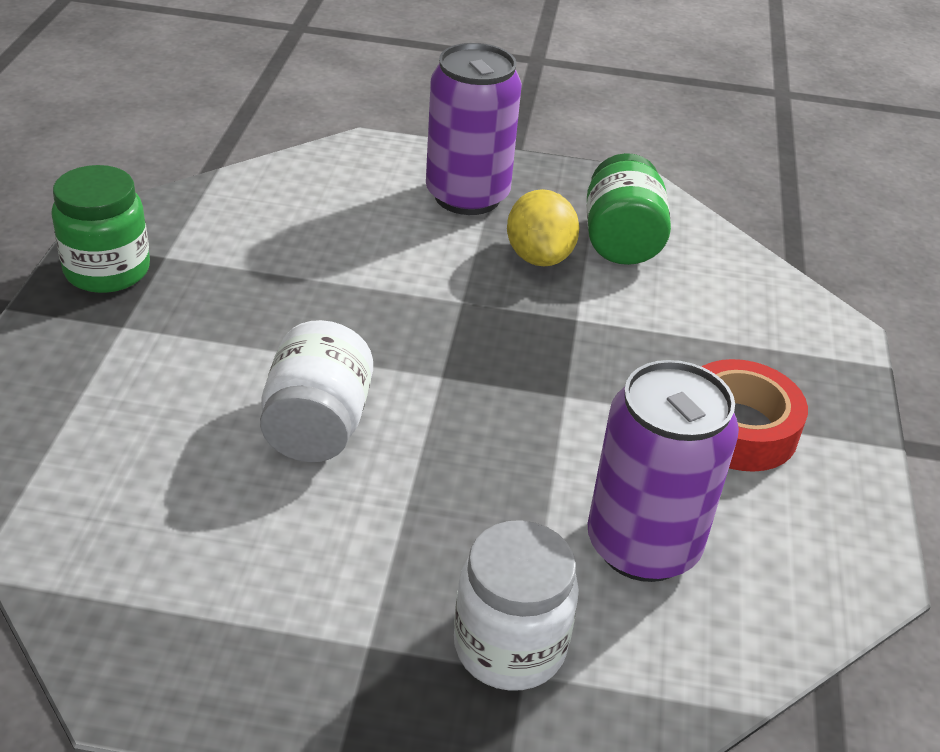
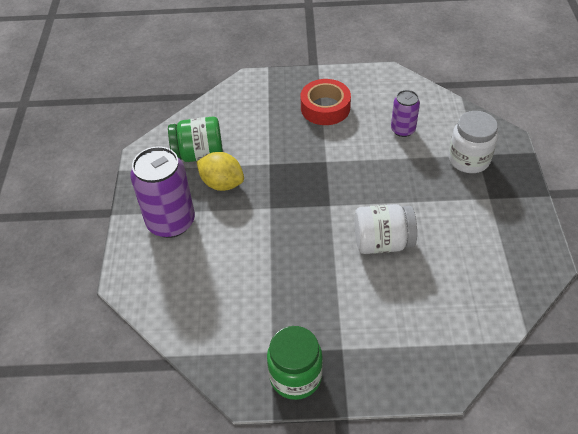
camera: 95 degrees left, 10 degrees up
yellow lemon [507,189,579,266] -> yellow lemon turned 45 degrees clockwise [197,152,244,191]
purple can [587,360,739,582] -> purple can [391,90,420,137], size x0.55

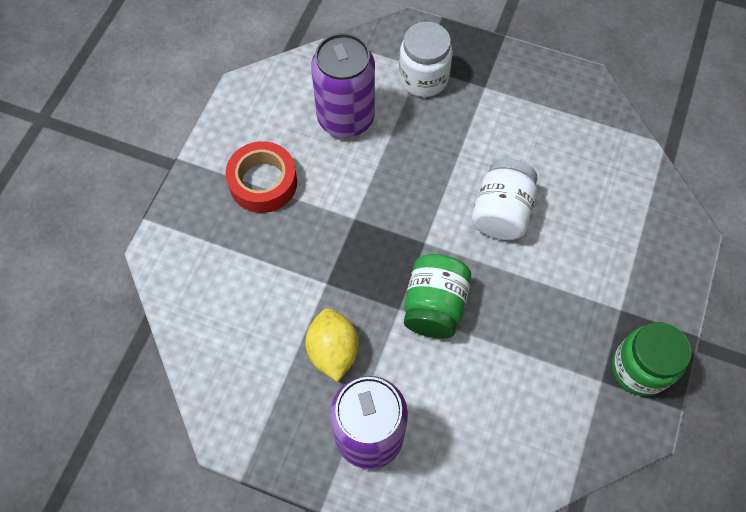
camera: 70 degrees left, 15 degrees up
green jar [168,117,223,162] -> green jar moved to [404,254,471,339]
yellow lemon [197,152,244,191] -> yellow lemon turned 60 degrees counterclockwise [305,308,359,382]
purple can [391,90,420,137] -> purple can [311,33,375,138], size x1.81

